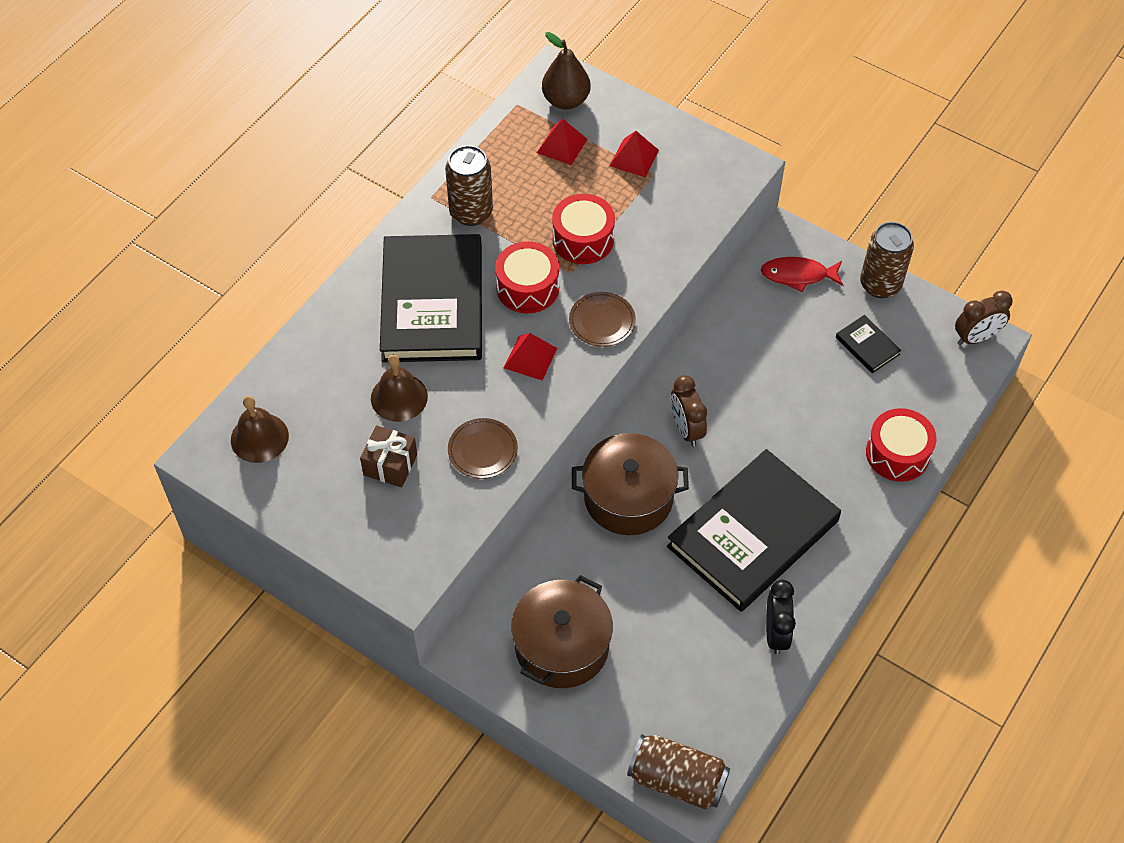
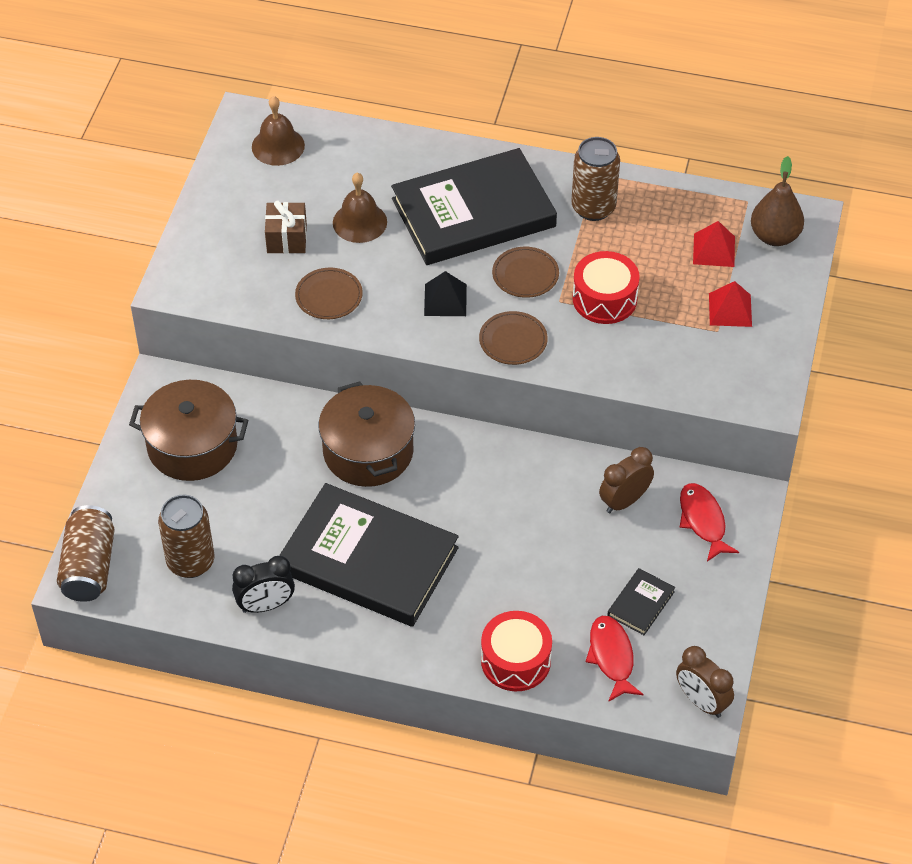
camera: 70 degrees right, 5 degrees down
red drum [495,241,559,313] -> brown plate [492,247,559,298]
red pyramid [504,333,557,381] -> black pyramid [424,271,467,316]
brown clock [671,375,707,446] -> brown clock moved to [599,447,654,513]
brown can [860,222,914,298] -> brown can moved to [158,495,214,578]
none -> red fish [585,616,644,702]

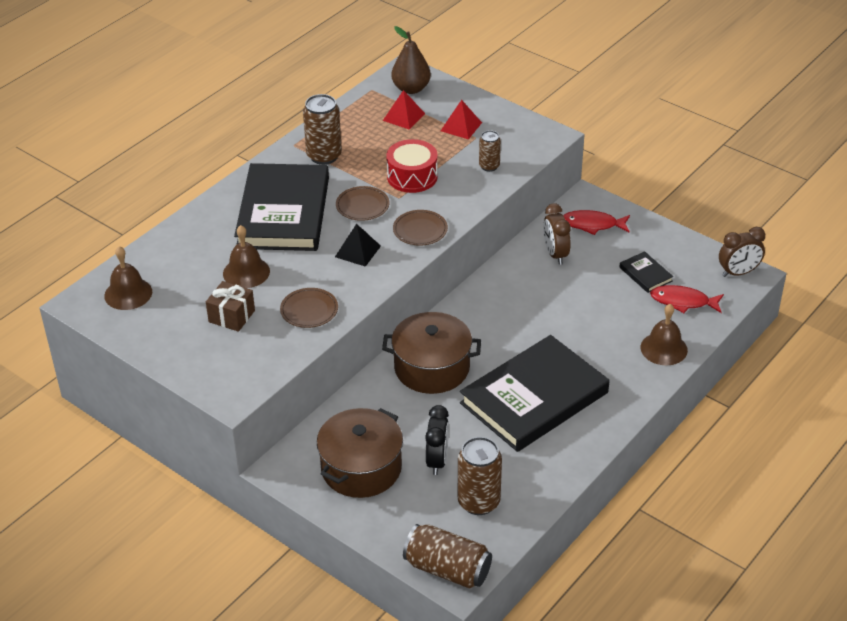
camera: 65 degrees left, 10 degrees down
black clock [232,556,295,613] -> black clock moved to [425,405,449,475]
red drum [481,611,552,691] -> brown bell [640,304,688,366]
none -> brown can [479,130,501,172]

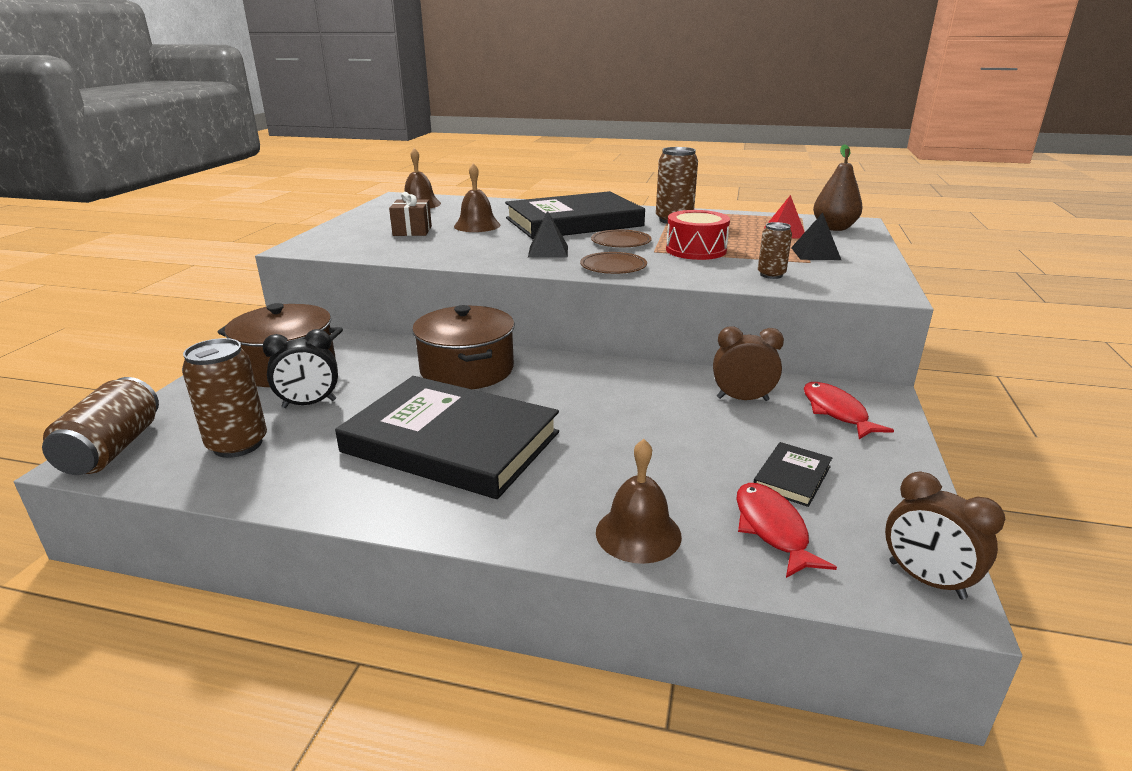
camera: 65 degrees right, 15 degrees down
brown plate [280,288,338,328] -> none
red pyramid [441,100,482,139] -> black pyramid [791,213,841,260]
brown clock [543,203,571,265] -> brown clock turned 45 degrees clockwise [713,326,784,401]

